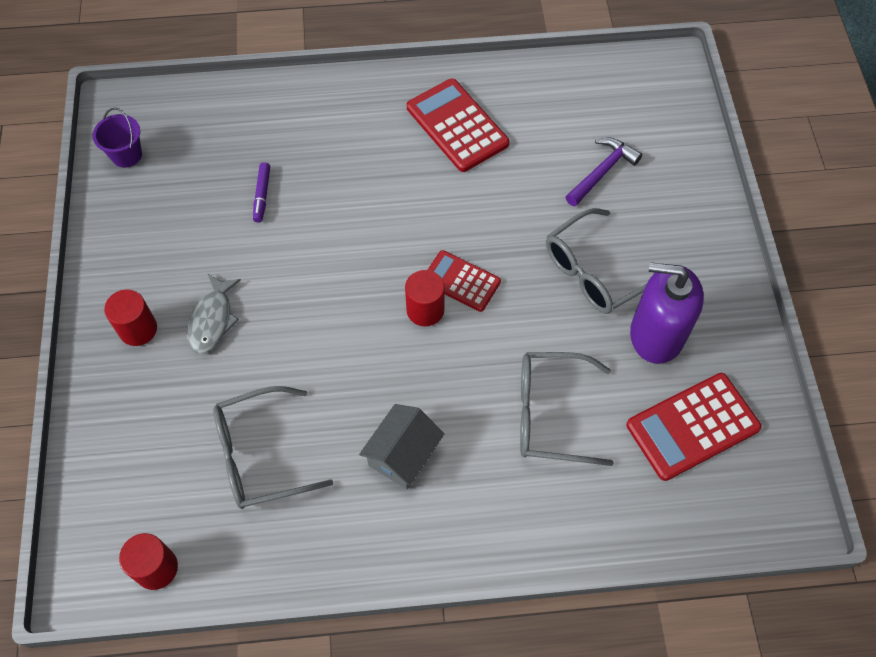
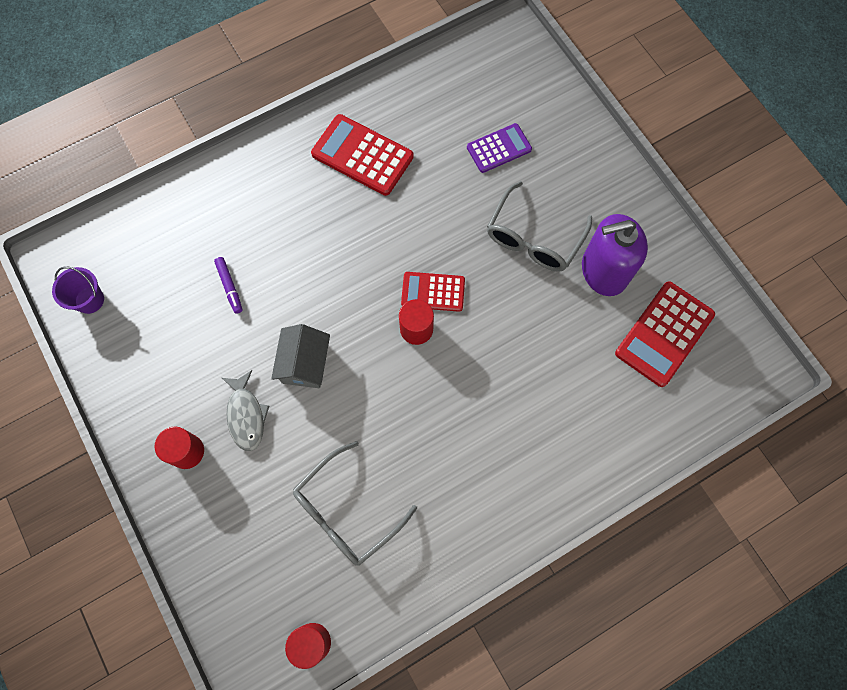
camera: 25 degrees left, 10 degrees up
grey house [359,404,445,489] -> grey house moved to [271,324,330,388]
grey glasses [520,352,614,466] -> none
purple hammer [566,138,642,206] -> purple calculator [467,123,532,173]

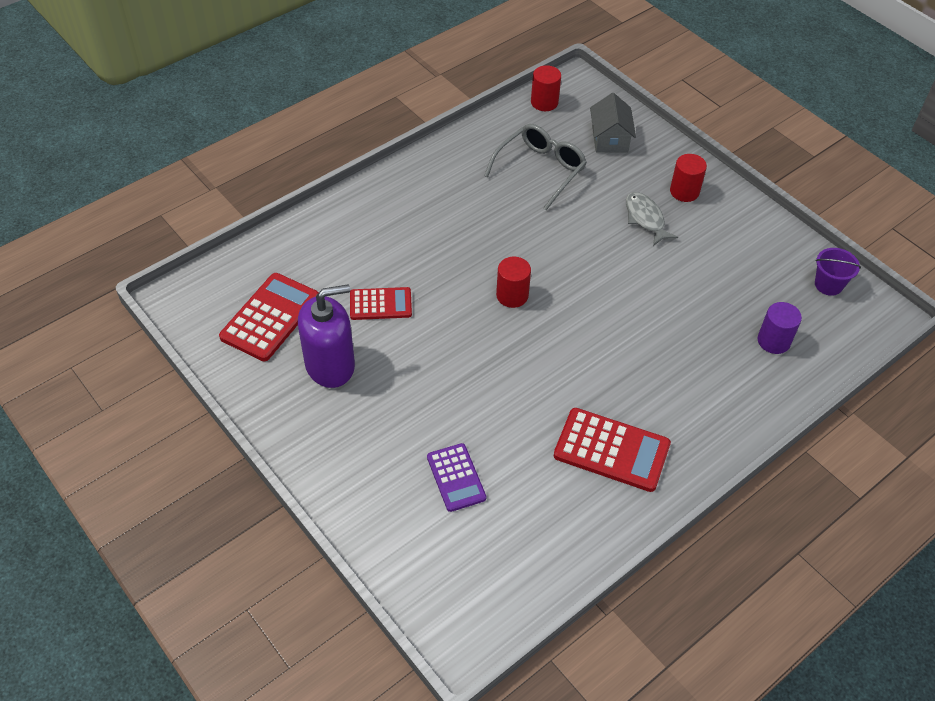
camera: 170 degrees right, 20 degrees down
purple marker [214,257,243,314] -> none
grey house [271,324,330,388] -> grey house moved to [590,93,636,152]
red calculator [401,272,465,312] -> red calculator moved to [350,287,412,320]
purple calculator [467,123,532,173] -> purple calculator turned 75 degrees counterclockwise [427,443,486,512]
grey glasses [487,181,592,272] -> none
none -> purple cylinder [758,302,802,354]

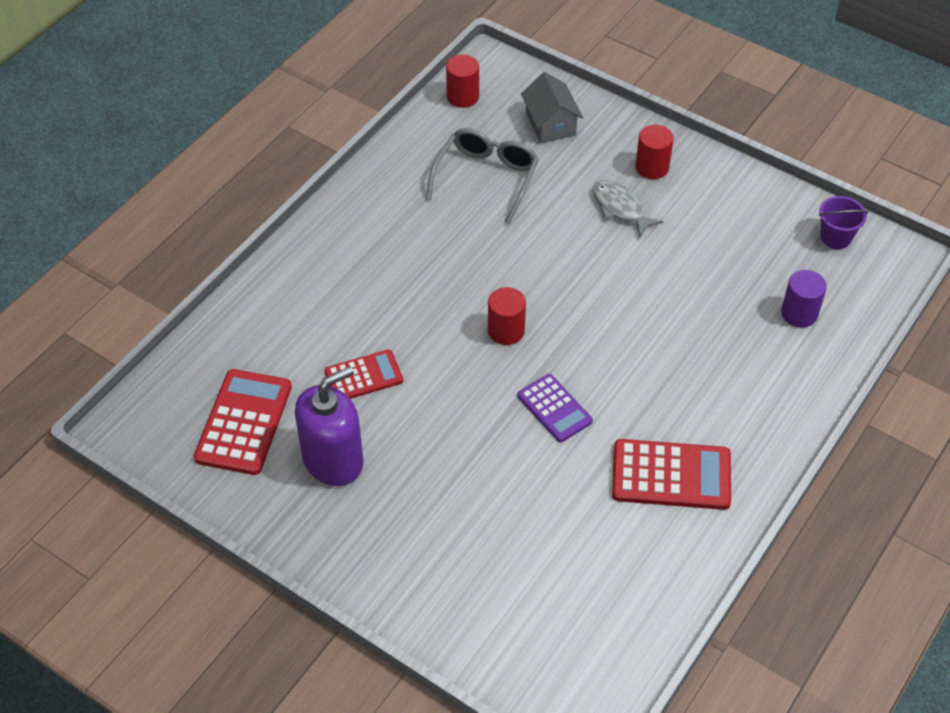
camera: 15 degrees left, 0 degrees up
purple calculator [427,443,486,512] -> purple calculator moved to [517,374,593,442]

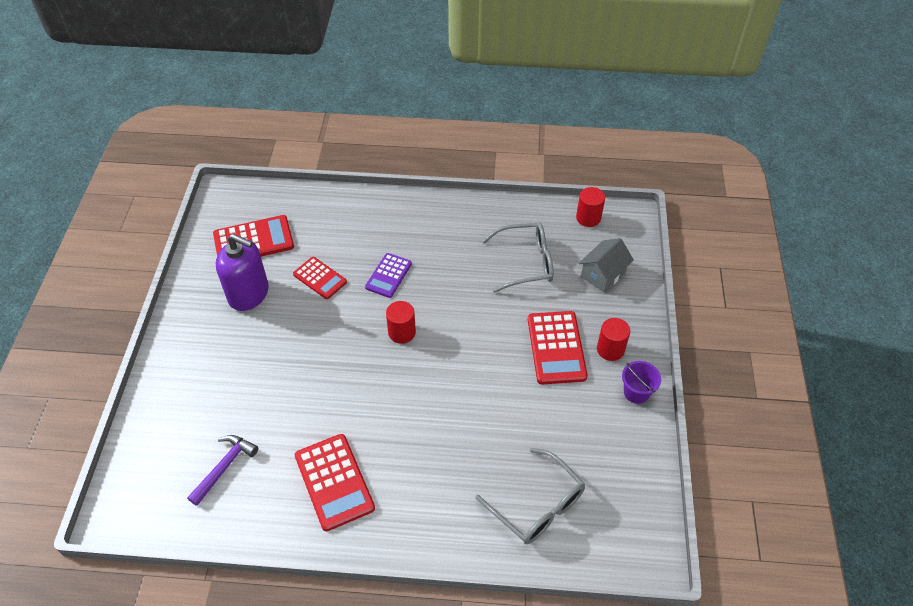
camera: 60 degrees right, 0 degrees up
purple calculator [517,374,593,442] -> purple calculator moved to [365,253,412,298]
grey fish [593,180,663,237] -> red calculator [528,311,588,384]
purple cylinder [781,270,827,327] -> grey glasses [476,448,585,544]
purple bucket [819,196,868,249] -> purple bucket moved to [622,361,661,404]
none -> purple hammer [187,435,258,506]

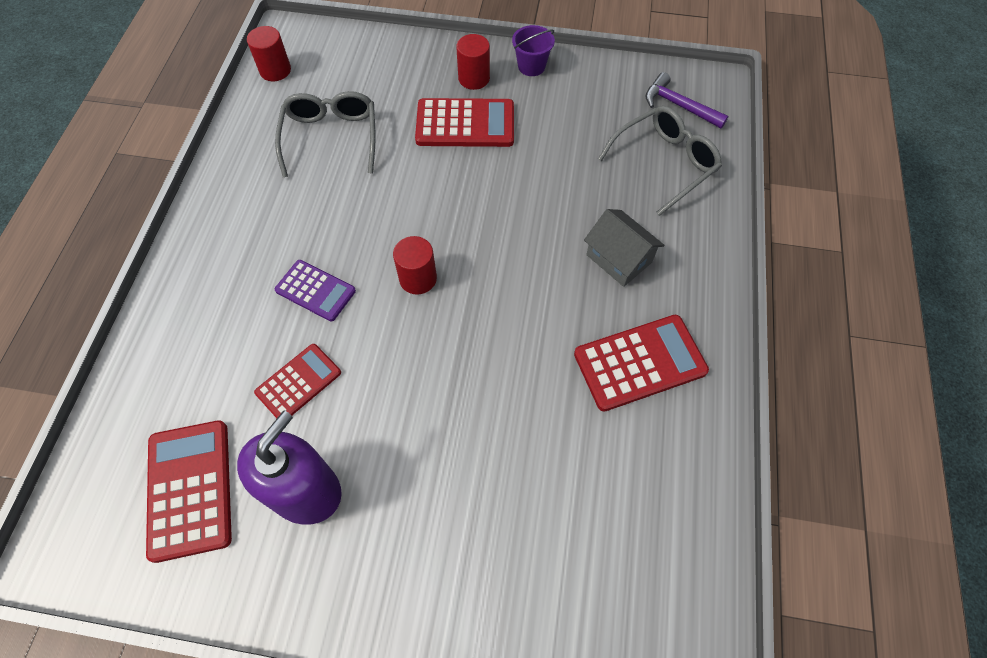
camera: 85 degrees left, 10 degrees up
purple hammer [187,435,258,506] -> purple hammer moved to [645,72,728,128]
grey house [579,238,634,293] -> grey house moved to [584,209,665,287]

